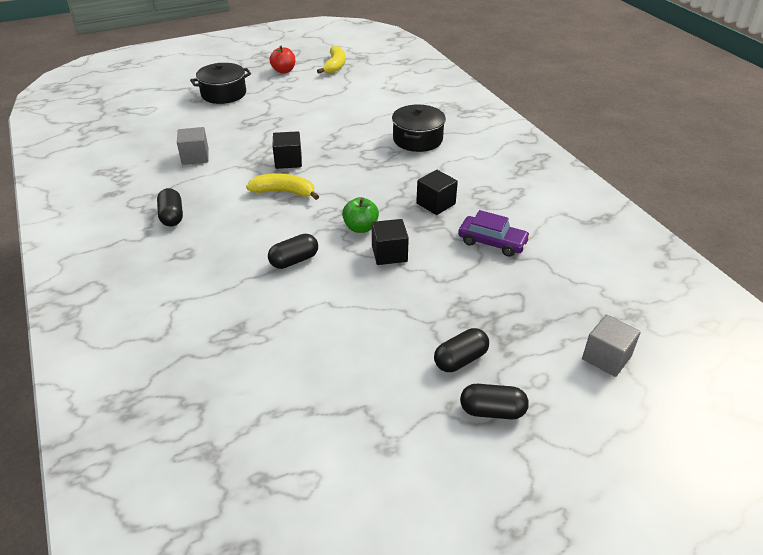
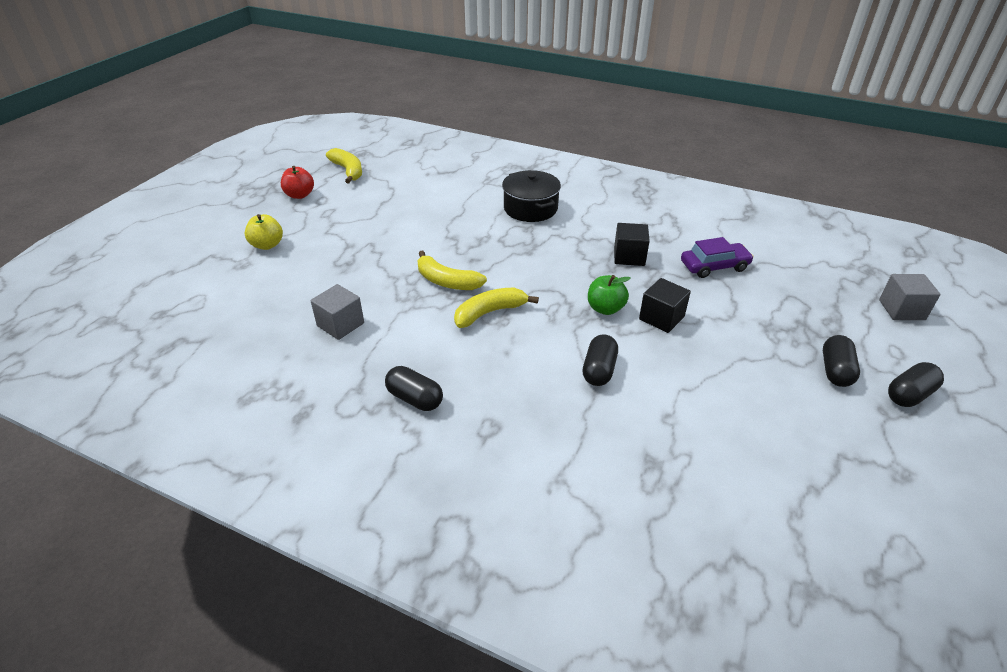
camera: 40 degrees left, 0 degrees up
black pot [190,63,251,104] -> yellow apple [245,214,283,250]
black cube [272,131,302,169] -> yellow banana [417,250,487,290]

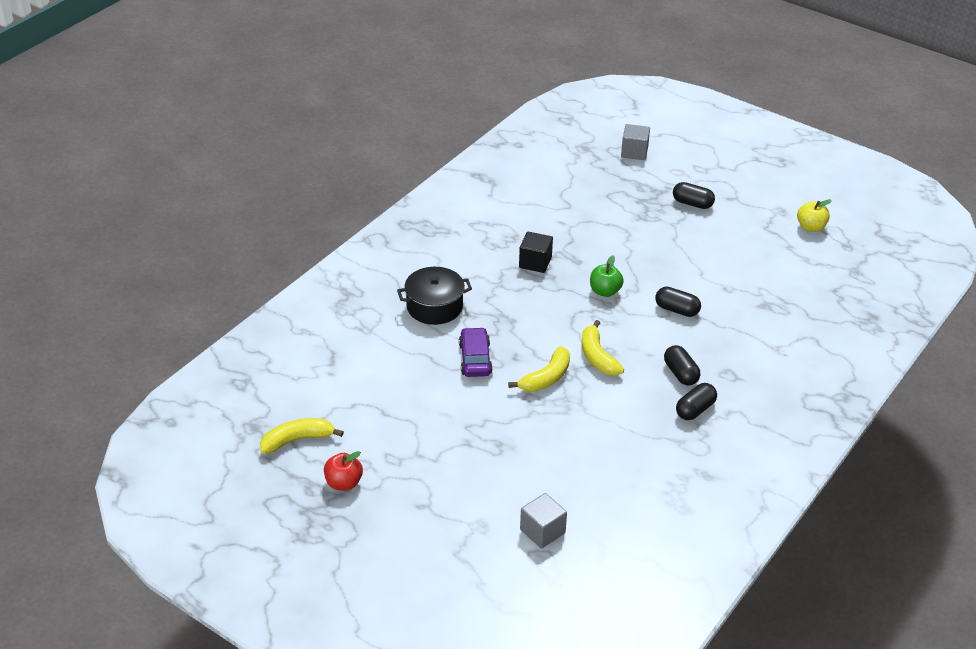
camera: 80 degrees left, 0 degrees up
yellow apple [245,214,283,250] -> yellow apple moved to [797,199,832,232]
grey cube [311,284,364,340] -> grey cube moved to [520,493,567,549]
black cube [639,278,691,333] -> none
purple car [681,237,754,278] -> purple car moved to [459,327,493,377]
black capsule [888,362,944,407] -> black capsule moved to [664,345,700,386]

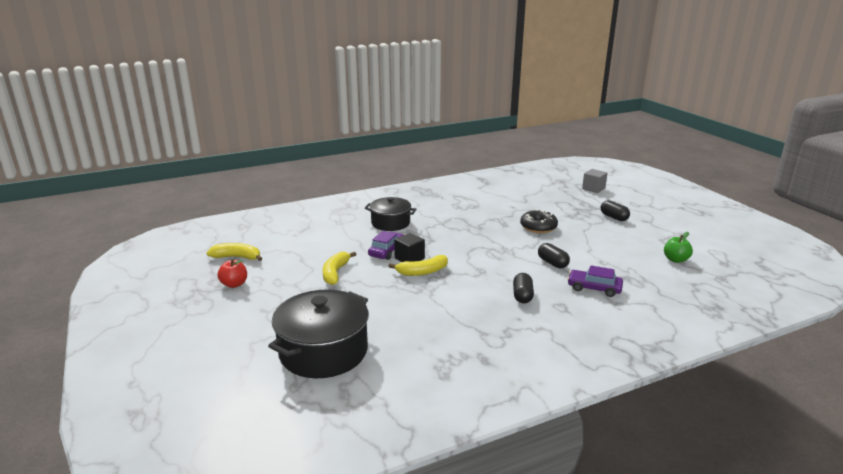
camera: 30 degrees right, 15 degrees down
black cube [519,231,553,273] -> black cube moved to [394,233,425,262]
grey cube [520,493,567,549] -> black pot [268,289,369,378]
yellow banana [582,320,624,376] -> yellow banana moved to [323,252,357,285]
green apple [590,255,624,297] -> green apple moved to [664,232,693,263]
black capsule [676,383,717,420] -> none
yellow apple [797,199,832,232] -> none
none -> black donut [520,209,558,233]
none -> purple car [567,265,623,297]

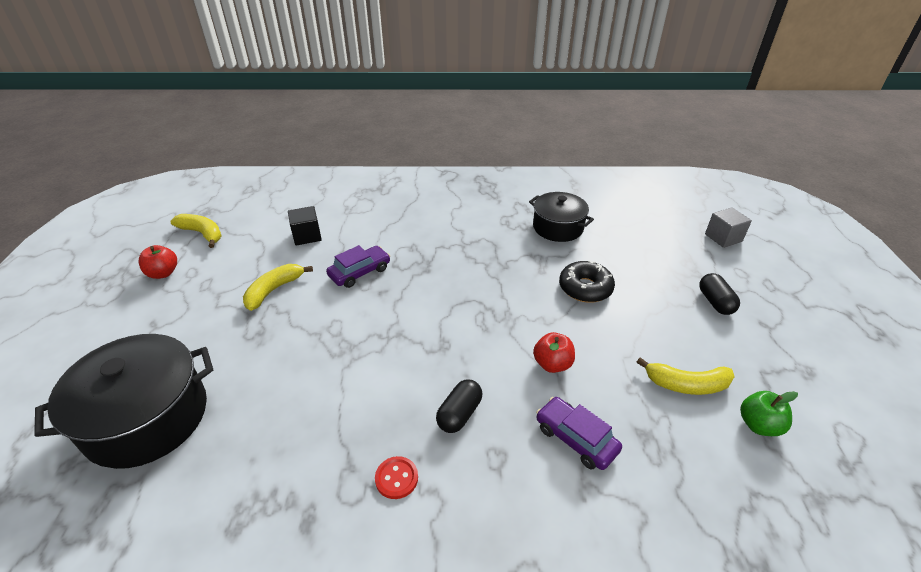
camera: 25 degrees right, 15 degrees up
black pot [365,197,416,231] -> black pot moved to [529,192,594,242]
yellow banana [388,255,448,276] -> yellow banana moved to [637,357,735,395]
black cube [394,233,425,262] -> black cube moved to [288,206,322,245]
black capsule [538,243,570,268] -> red apple [533,332,575,373]
none -> red button [375,456,418,499]

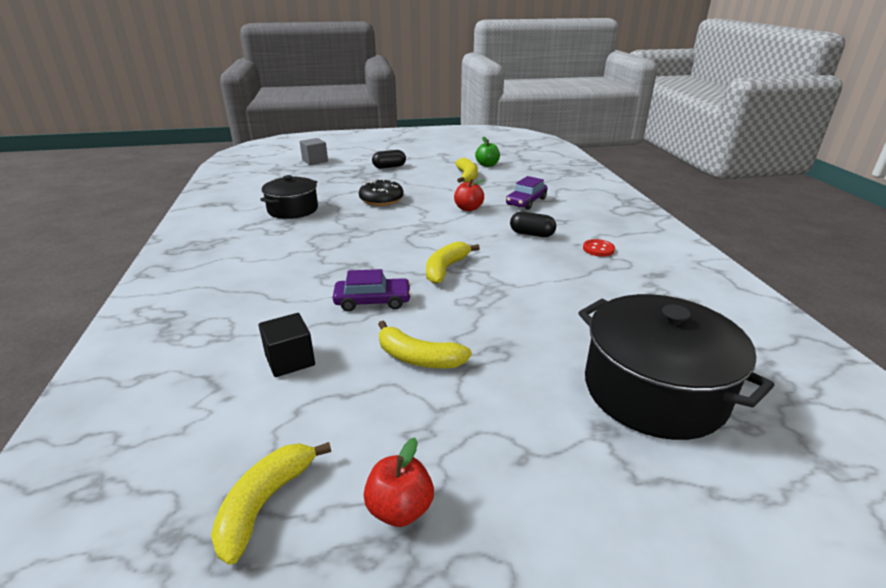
camera: 100 degrees left, 10 degrees down
purple car [326,245,390,288] -> purple car turned 135 degrees clockwise [333,269,411,311]
none -> yellow banana [426,241,480,284]

